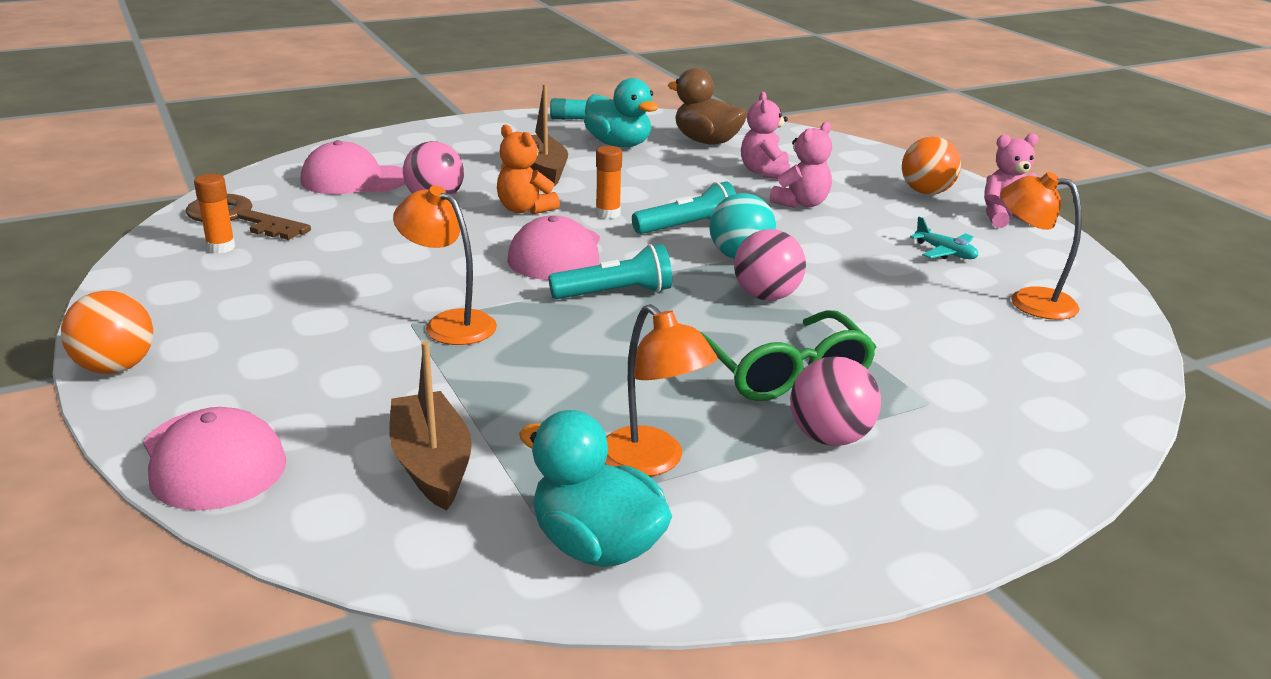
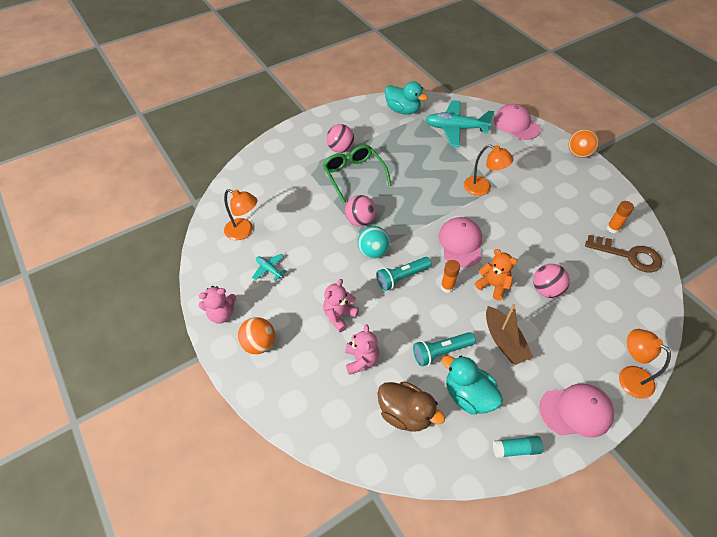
camera: 175 degrees right, 25 degrees up
pink cap [301,140,405,194] -> pink cap moved to [539,384,614,438]
brown boat [389,341,472,510] -> turquoise plane [425,100,494,147]
turquoise flashlight [549,244,672,299] -> turquoise flashlight moved to [413,332,476,367]
orange lamp [605,304,717,476] -> orange lamp moved to [619,329,671,399]

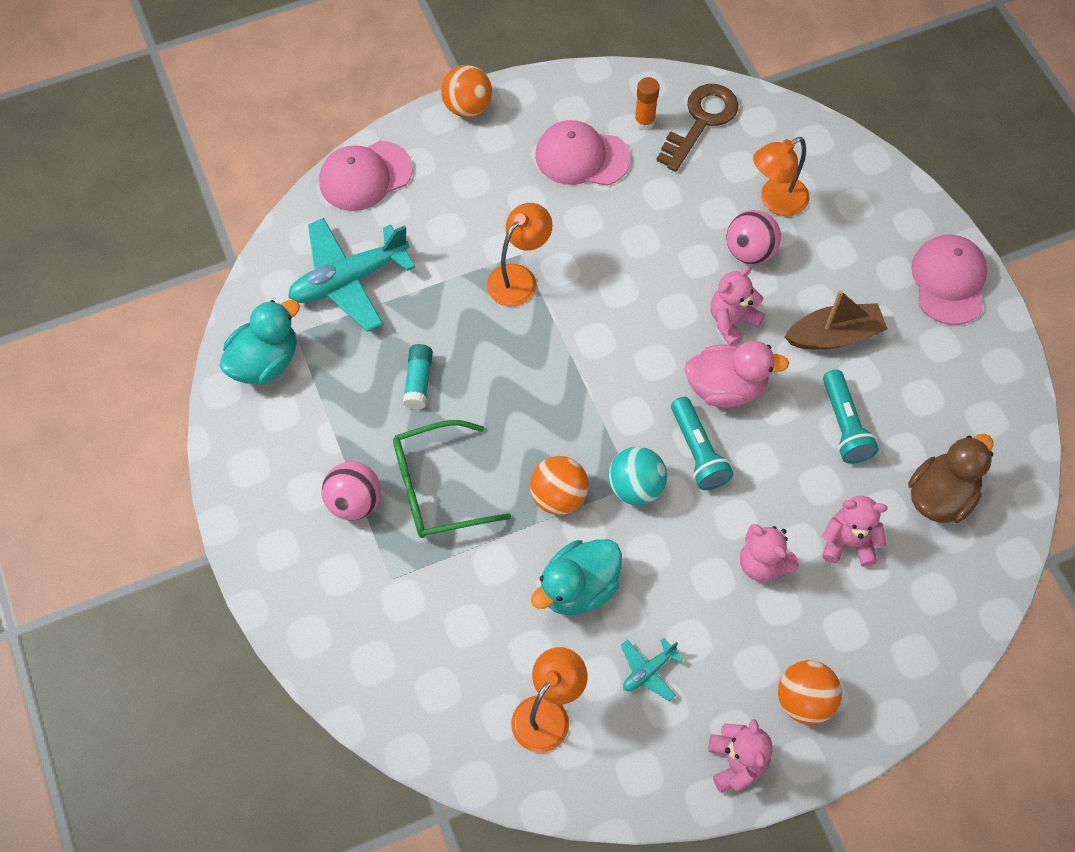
camera: 80 degrees left, 10 degrees up
pink ball [345,195,376,226] -> orange ball [530,456,589,515]
turquoise plane [425,100,494,147] -> turquoise plane turned 45 degrees clockwise [288,218,415,332]
pink cap [439,217,482,268] -> pink cap moved to [535,120,630,186]
orange glue stick [441,260,460,293] -> pink duck [685,341,789,407]
turquoise duck [442,356,503,415] -> turquoise duck moved to [531,539,622,615]
orange teddy bear [475,249,517,300] -> pink teddy bear [710,266,765,346]
turquoise glue stick [493,436,543,458] -> turquoise glue stick moved to [403,344,433,409]
orange lamp [619,329,671,399] -> orange lamp moved to [753,137,809,216]

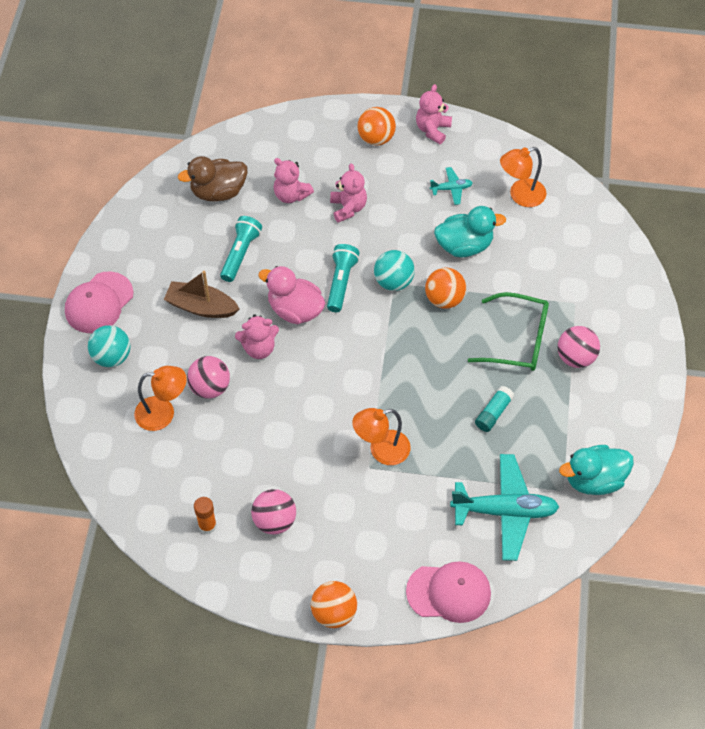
camera: 150 degrees left, 5 degrees down
pink cap [535,120,630,186] -> pink ball [251,489,296,534]
brown key [656,84,739,172] -> none
none -> turquoise ball [88,325,130,367]

